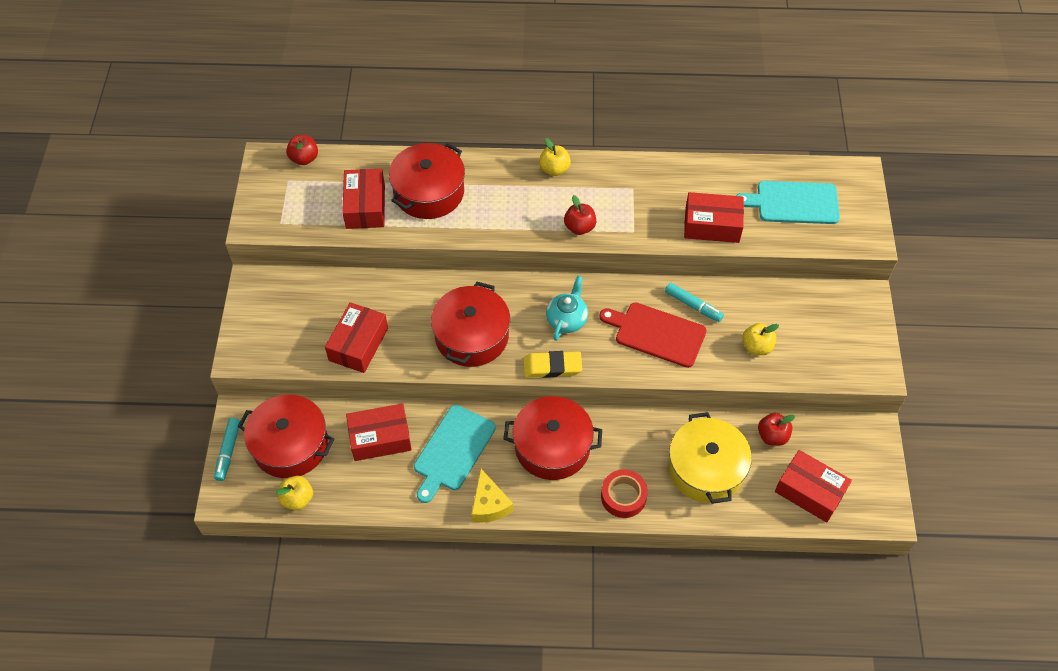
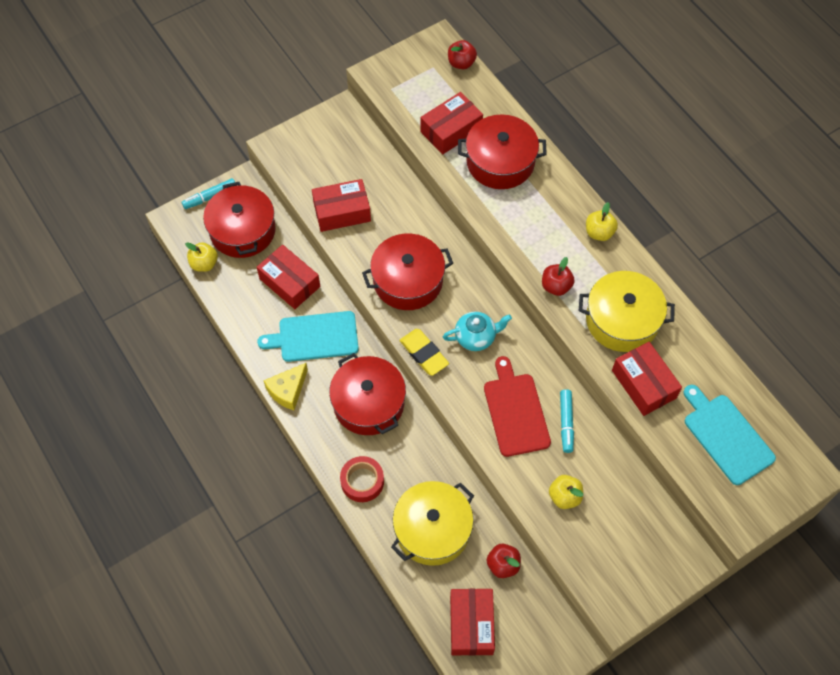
camera: 55 degrees right, 5 degrees up
none -> yellow pot [579,271,675,352]

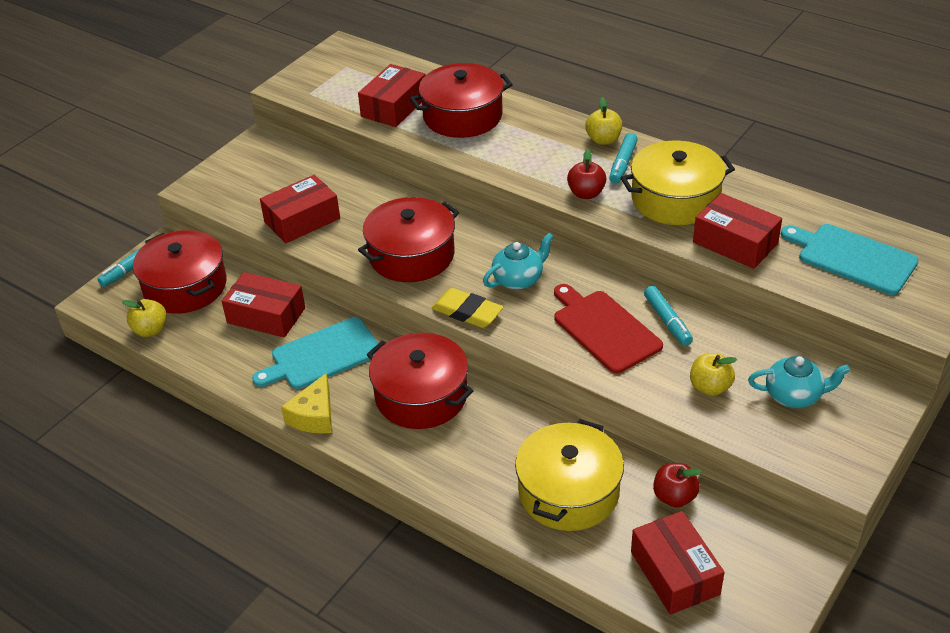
camera: 20 degrees left, 20 degrees down
red tape [340,456,384,502] -> none
red apple [448,40,477,69] -> none
none -> turquoise marker [609,133,638,184]
none -> turquoise teapot [748,356,850,408]

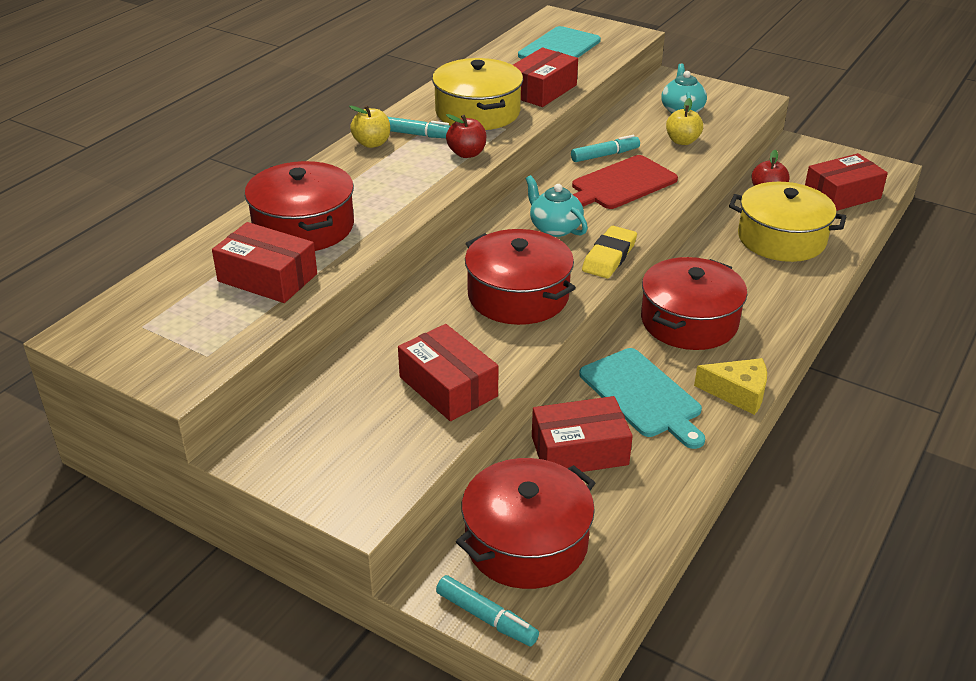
camera: 95 degrees left, 5 degrees down
yellow apple [122,299,166,337] -> none
red box [222,272,305,338] -> red box turned 60 degrees clockwise [532,396,633,472]

